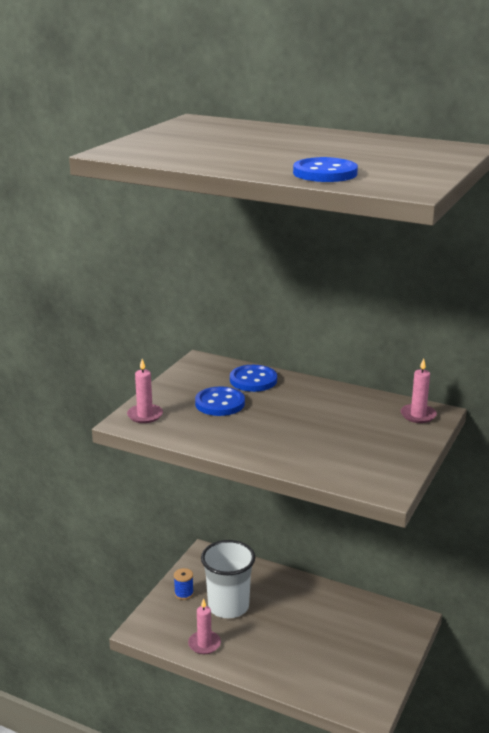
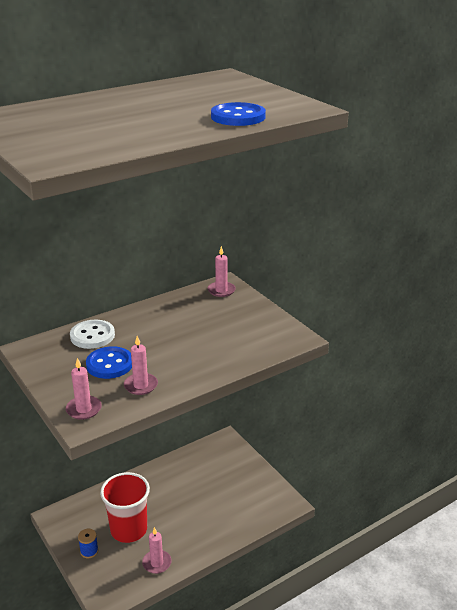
camera: 60 degrees left, 5 degrees up
white cup [201,540,255,618] -> red cup [100,472,150,543]
blue button [230,365,277,392] -> white button [70,320,115,349]
none -> pink candle [124,336,158,395]

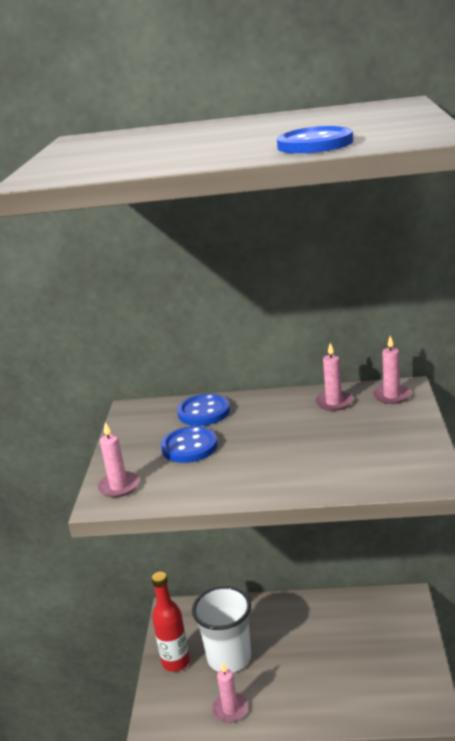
camera: 40 degrees right, 5 degrees down
white button [70,320,115,349] -> blue button [177,394,230,426]
blue spool [78,529,98,558] -> red bottle [152,572,190,672]
red cup [100,472,150,543] -> white cup [192,586,251,672]
pink candle [124,336,158,395] -> pink candle moved to [315,343,353,411]

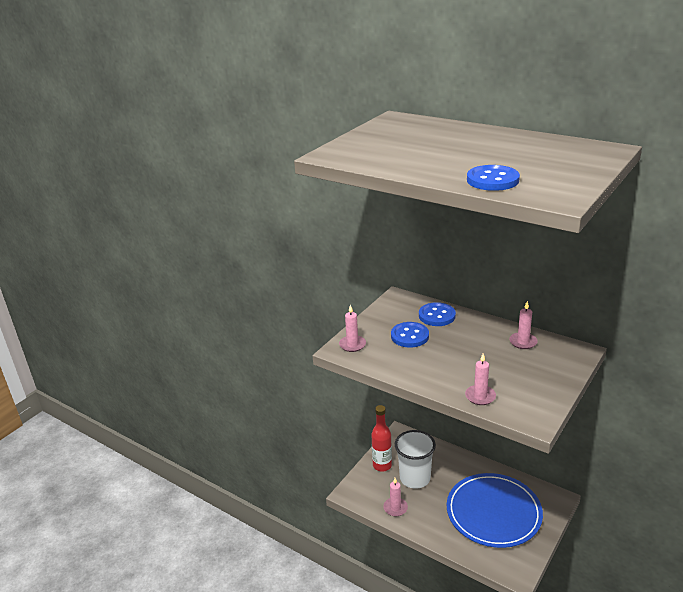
camera: 30 degrees right, 5 degrees up
pink candle [373,336,411,404] -> pink candle moved to [465,354,496,405]
none -> blue plate [447,473,543,548]

